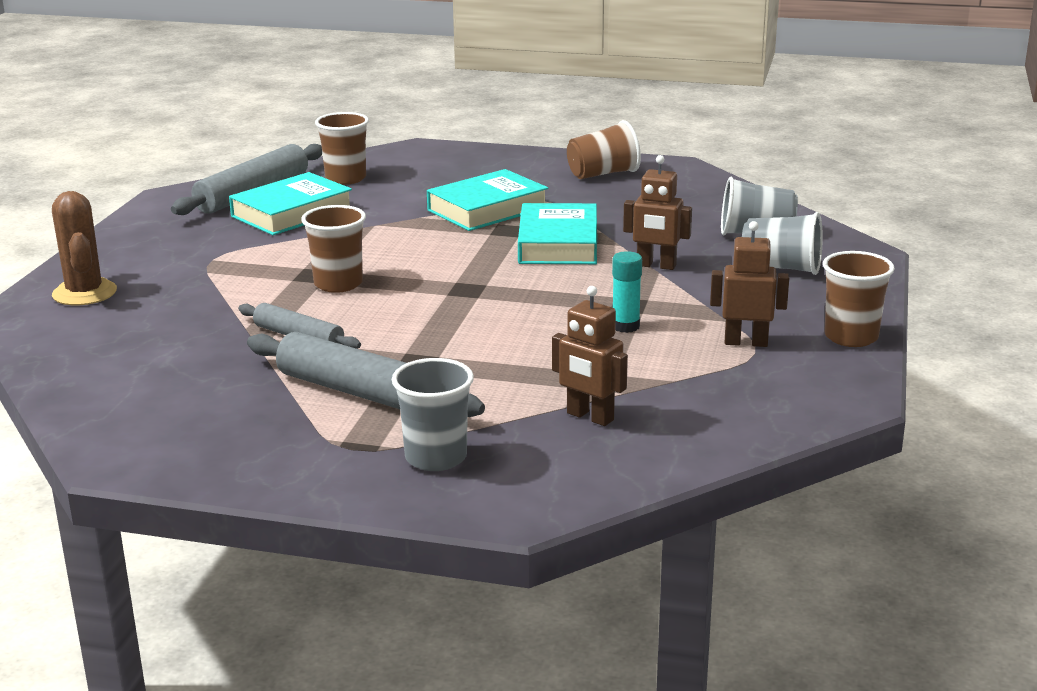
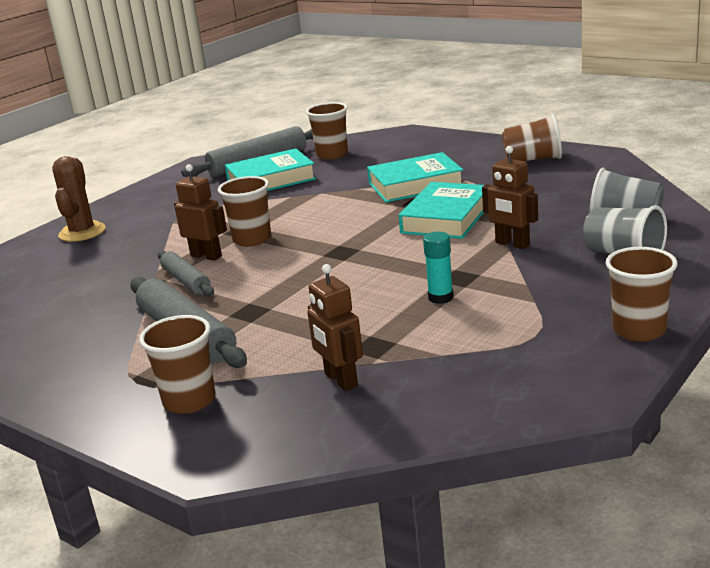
camera: 25 degrees right, 0 degrees up
grey cup [392,358,474,471] -> brown cup [139,315,216,414]
brown robot [710,221,789,347] -> brown robot moved to [174,164,227,261]

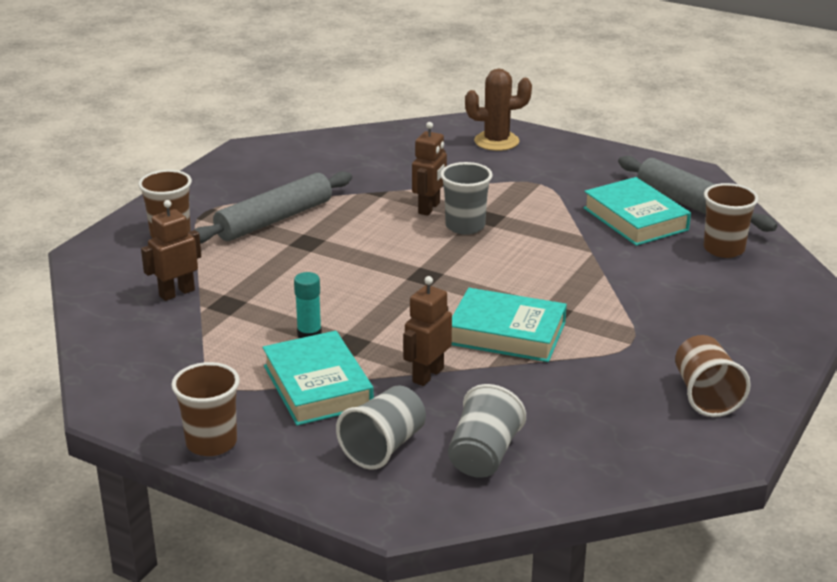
camera: 80 degrees right, 5 degrees up
grey rolling pin [158,251,214,296] -> none
brown cup [218,176,271,247] -> grey cup [440,162,493,235]
turquoise book [367,152,463,202] -> turquoise book moved to [263,331,374,426]

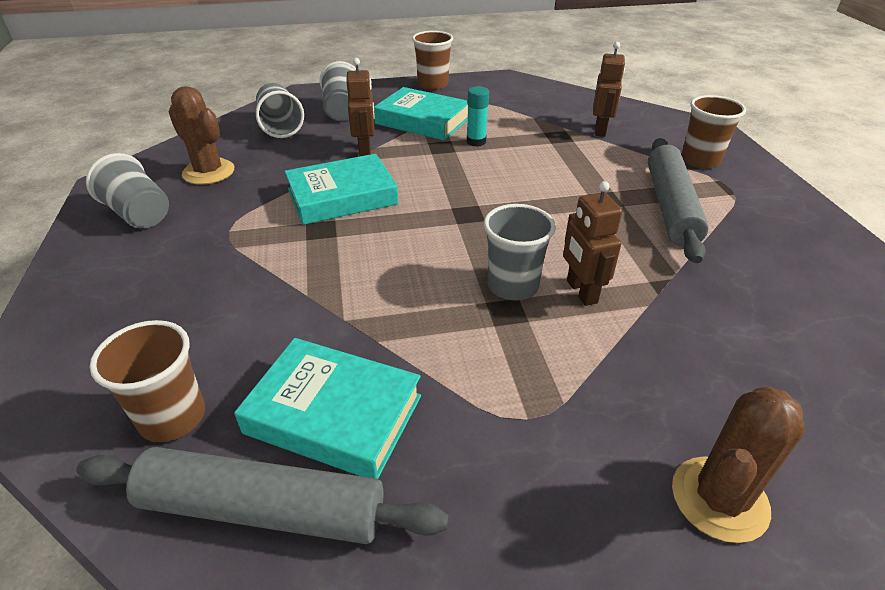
camera: 140 degrees right, 10 degrees up
brown cup [675,335,751,417] -> grey cup [86,153,169,229]
none -> brown cactus [169,86,235,185]

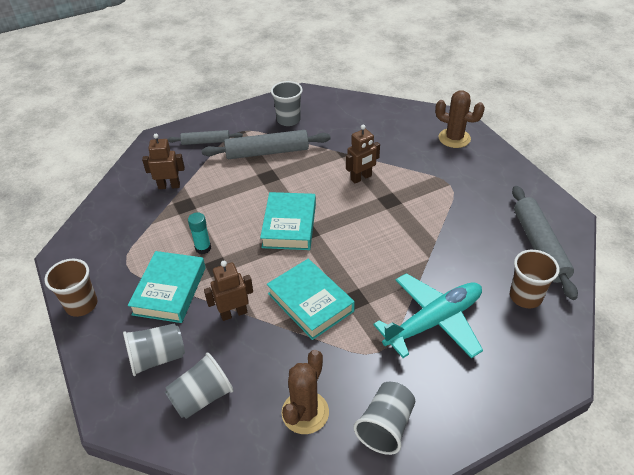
camera: 105 degrees left, 5 degrees up
turquoise book [234,338,421,479] -> turquoise book moved to [260,192,316,250]
grey cup [484,204,556,300] -> grey cup moved to [271,81,303,126]
brown cup [682,95,746,169] -> grey rolling pin [167,130,243,145]
none -> turquoise plane [373,273,483,358]

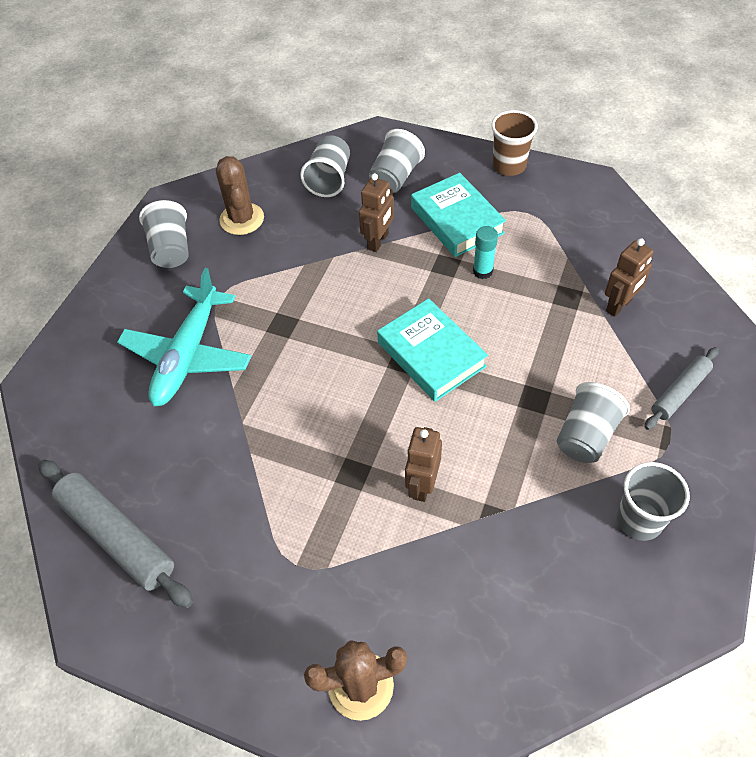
camera: 140 degrees right, 10 degrees up
grey rolling pin [201,130,331,159] -> grey cup [557,382,630,463]
turquoise book [267,259,355,340] -> none
brown cup [510,250,560,308] -> none

